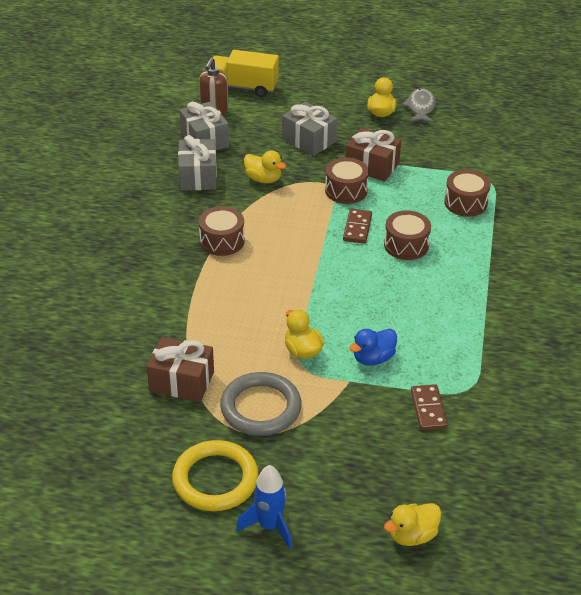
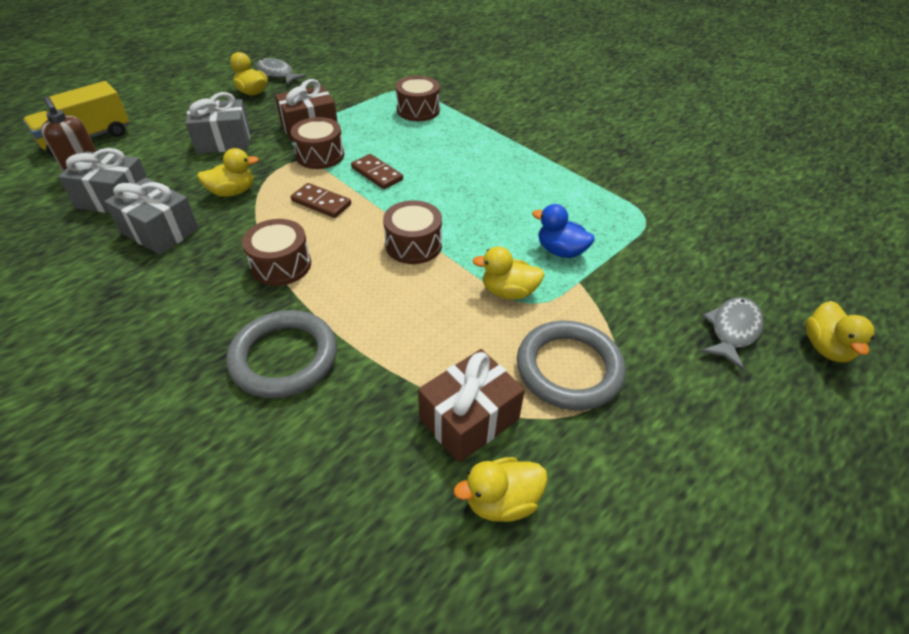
camera: 55 degrees left, 5 degrees up
yellow ring [172,440,259,511] -> none
blue rocket [236,465,292,549] -> none
blue duck [349,329,397,366] -> blue duck turned 120 degrees clockwise [532,204,595,258]
brown drum [384,210,431,260] -> brown drum moved to [383,200,442,264]
brown domino [411,384,448,430] -> brown domino moved to [291,183,351,218]
none -> grey ring [226,310,337,398]
none -> yellow duck [454,457,548,522]
none -> grey fish [701,297,764,370]

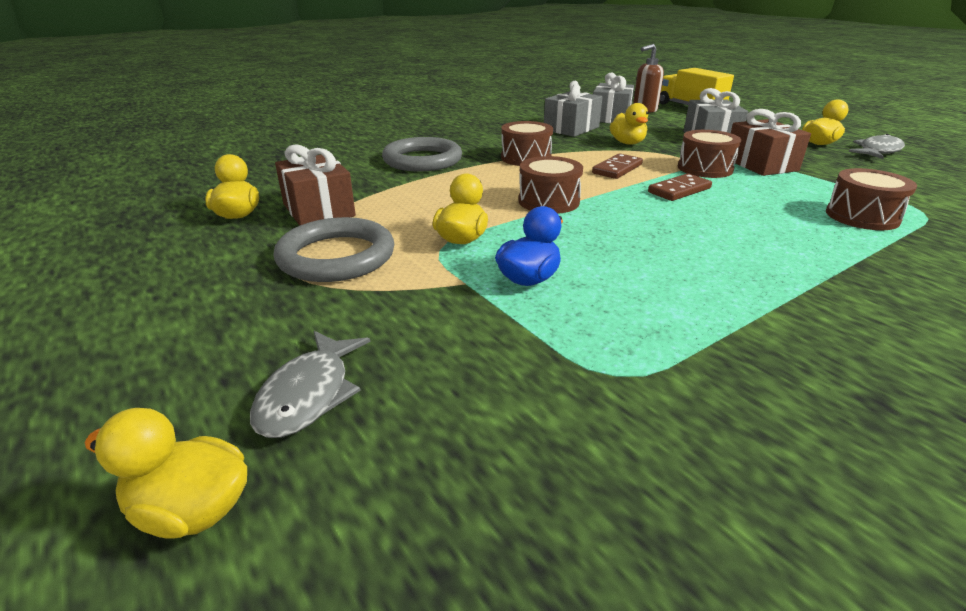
camera: 100 degrees right, 15 degrees down
grey fish [701,297,764,370] -> grey fish turned 60 degrees clockwise [250,331,370,438]

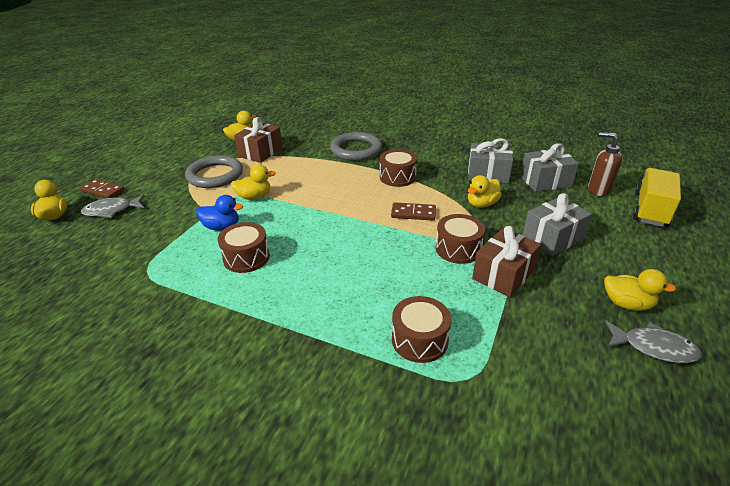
camera: 60 degrees right, 5 degrees up
brown drum [518,156,583,214] -> brown drum moved to [218,222,270,273]
brown domino [648,173,712,201] -> brown domino moved to [80,179,125,198]

